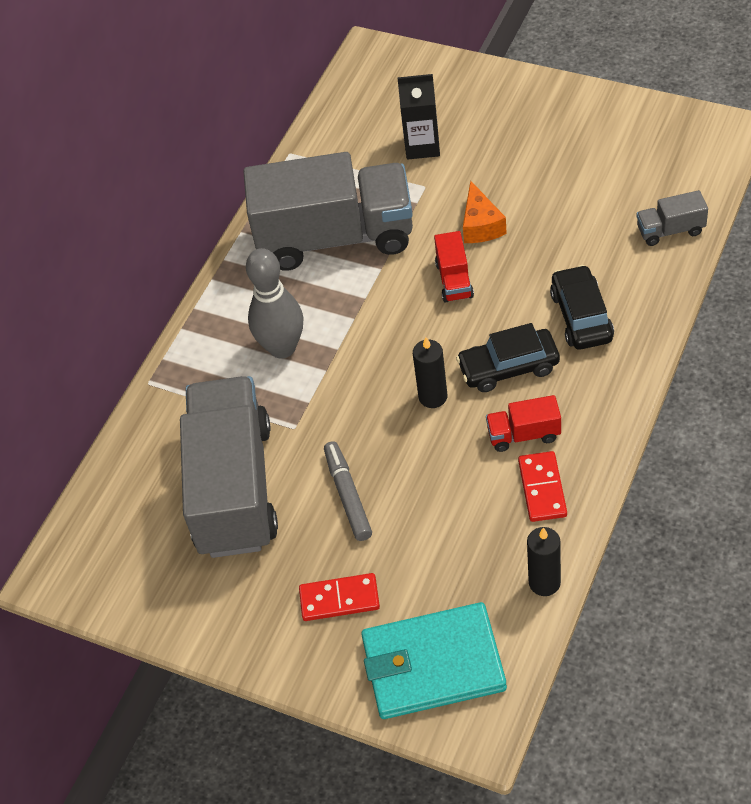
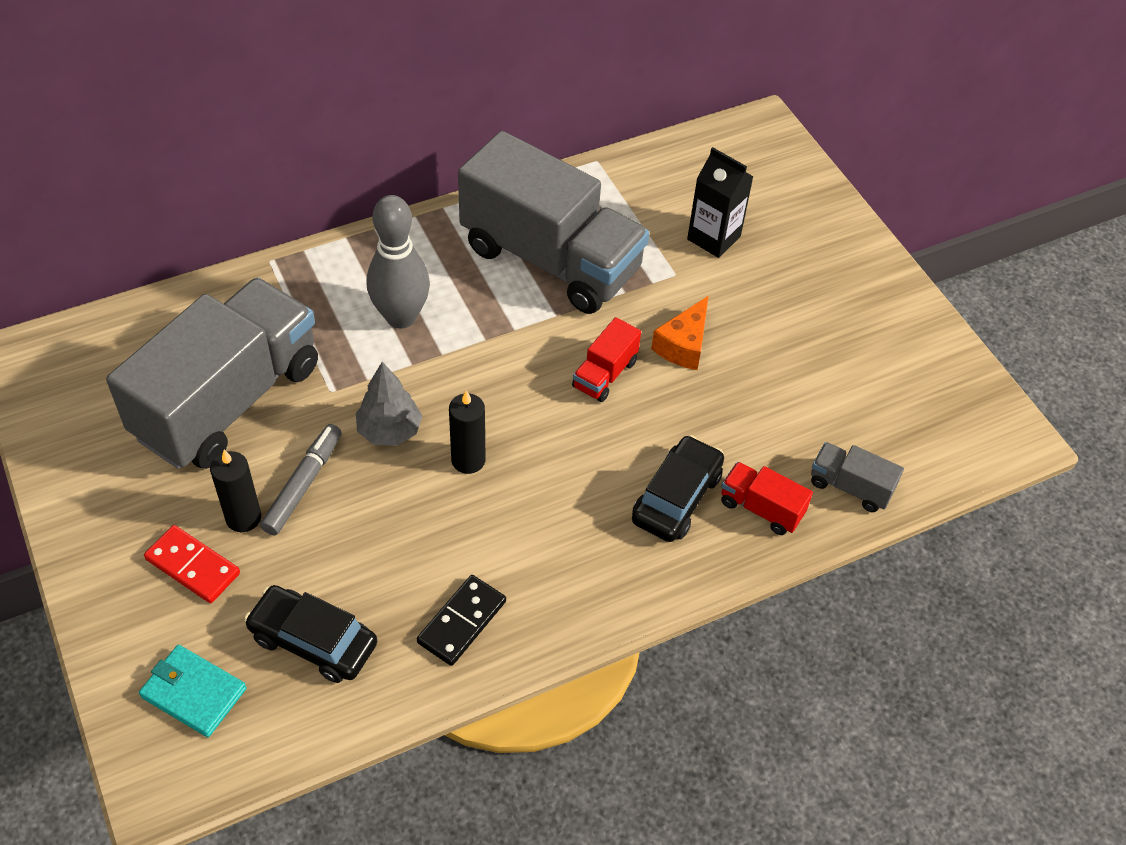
camera: 30 degrees right, 0 degrees up
turquoise wallet [361,602,507,719] -> turquoise wallet [139,645,246,737], size x0.56
black car [456,323,560,392] -> black car moved to [244,585,377,683]
red truck [486,395,561,452] -> red truck moved to [721,462,813,535]
red domino [518,451,567,522] -> black domino [417,575,506,666]
black candle [527,527,561,596] -> black candle moved to [210,450,261,532]
none -> grey tree [356,362,422,446]

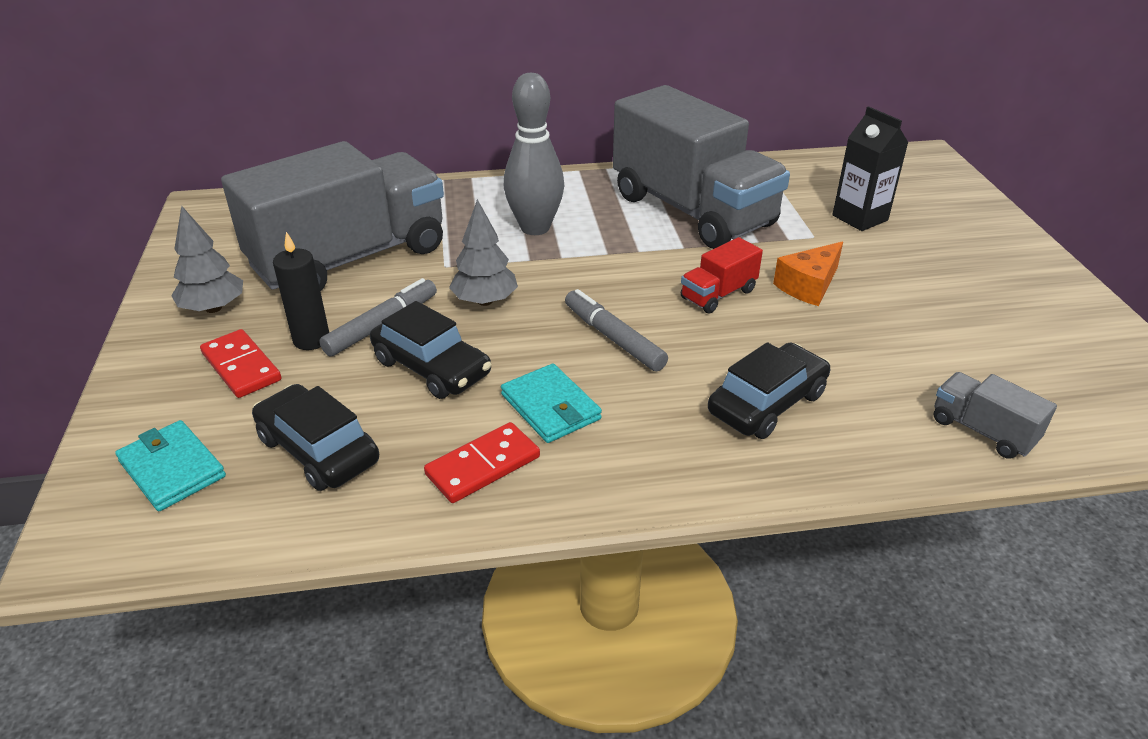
camera: 20 degrees right, 15 degrees down
black domino [417,575,506,666] -> red domino [424,422,540,503]
black candle [449,390,486,474] -> none
red truck [721,462,813,535] -> none
none -> grey tree [171,205,243,313]
none -> black car [370,301,492,399]
none -> turquoise wallet [501,364,602,443]
none -> grey marker [565,289,668,371]

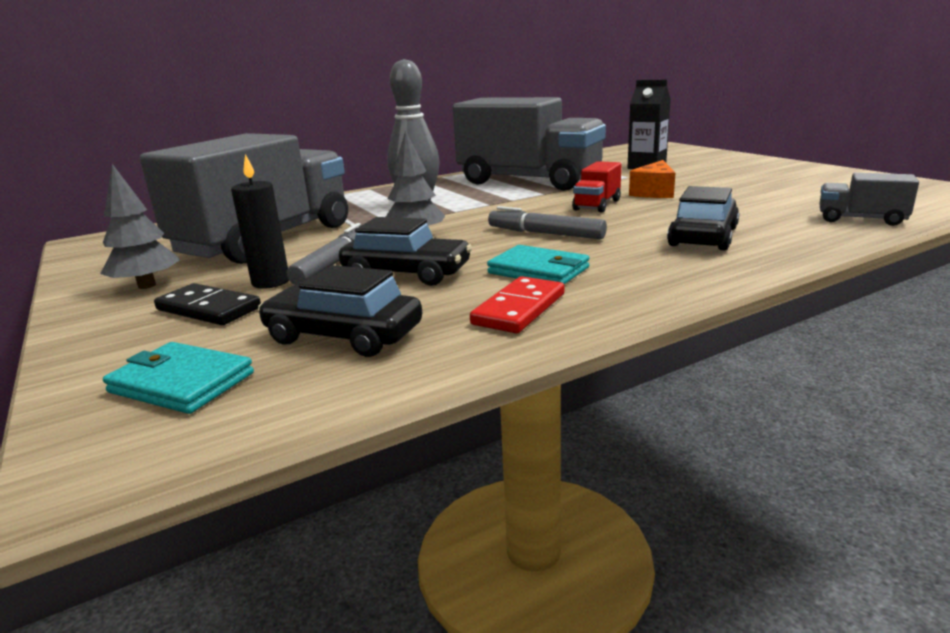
camera: 20 degrees left, 15 degrees down
red domino [200,329,282,398] -> black domino [154,283,261,325]

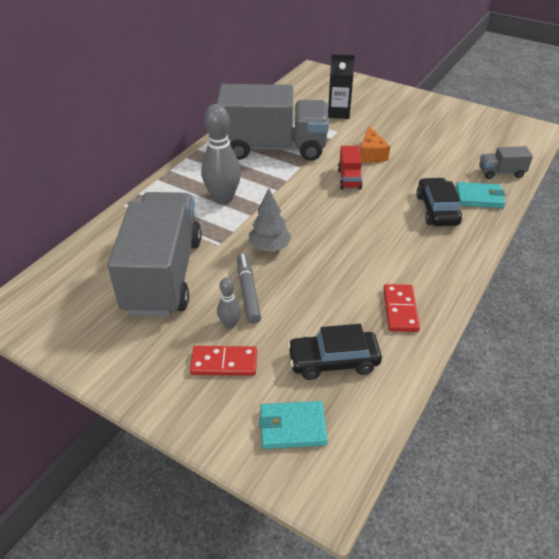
camera: 30 degrees left, 20 degrees up
grey tree [100,164,180,289] -> none
black domino [154,283,261,325] -> red domino [190,346,257,376]
black candle [231,154,289,289] -> grey bowling pin [217,277,241,329]
black car [339,217,472,286] -> none
turquoise wallet [487,245,590,284] -> turquoise wallet moved to [456,182,505,208]
grey marker [488,206,607,239] -> none

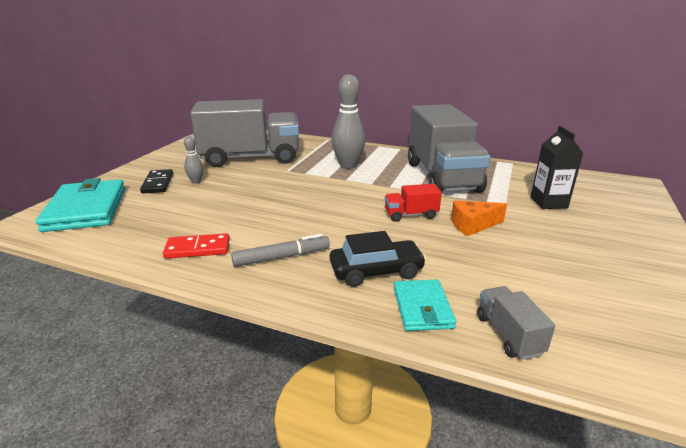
camera: 80 degrees right, 15 degrees down
red domino [190,346,257,376] -> black domino [140,169,173,193]
grey marker [237,253,261,324] -> grey marker moved to [231,234,330,267]
grey tree [249,189,291,251] -> none
turquoise wallet [259,401,328,449] -> turquoise wallet [36,178,125,232], size x1.77
black car [287,324,382,380] -> none

